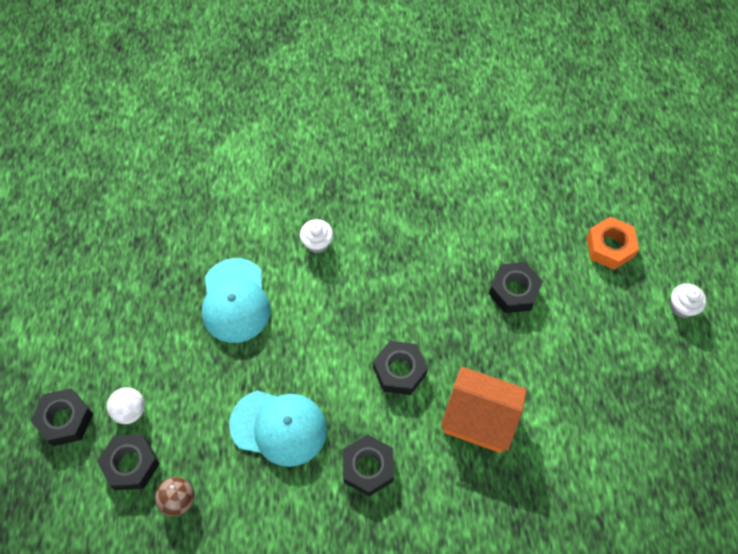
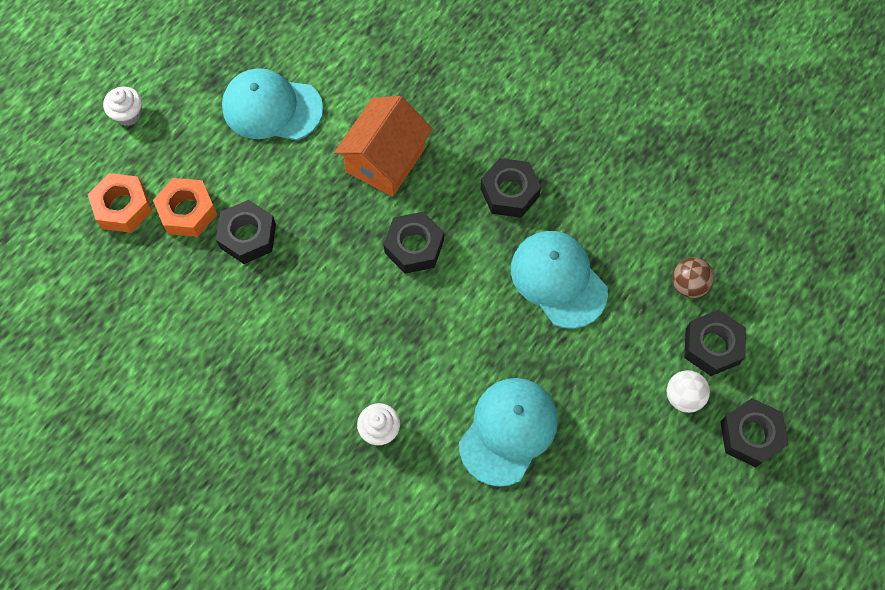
camera: 140 degrees left, 5 degrees up
orange house [441,366,527,453] -> orange house turned 60 degrees clockwise [334,96,433,197]
none -> orange nut [153,178,217,237]
none -> turquoise cap [222,68,323,140]

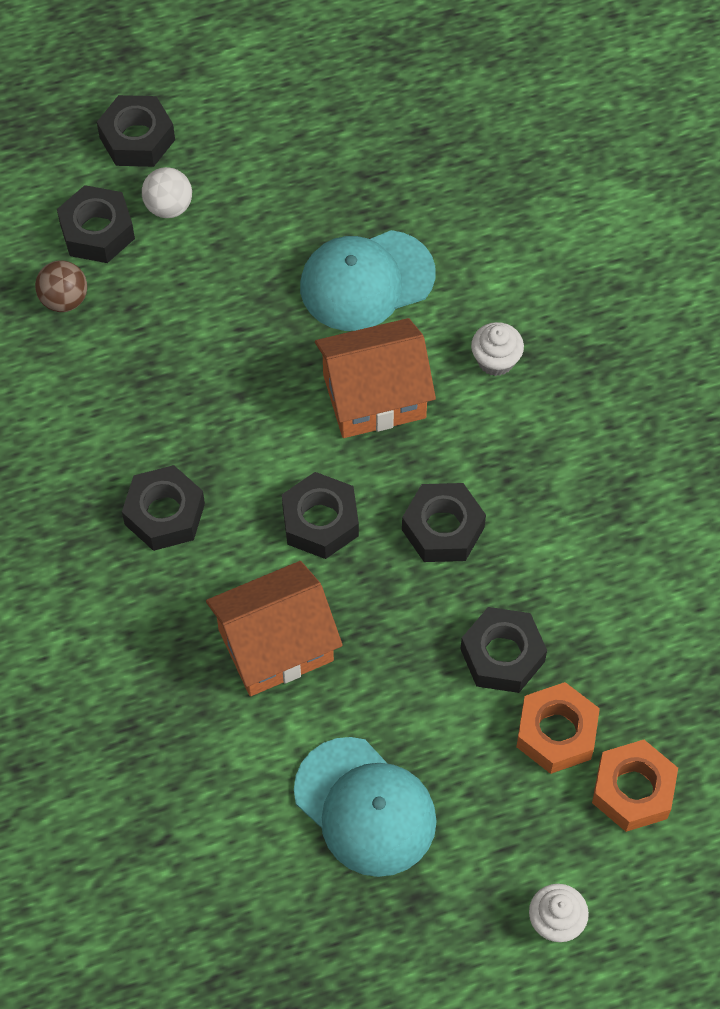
camera: 145 degrees left, 5 degrees down
turquoise cap [511,231,608,329] -> none
none -> orange house [315,318,436,438]
none -> black nut [402,483,486,562]

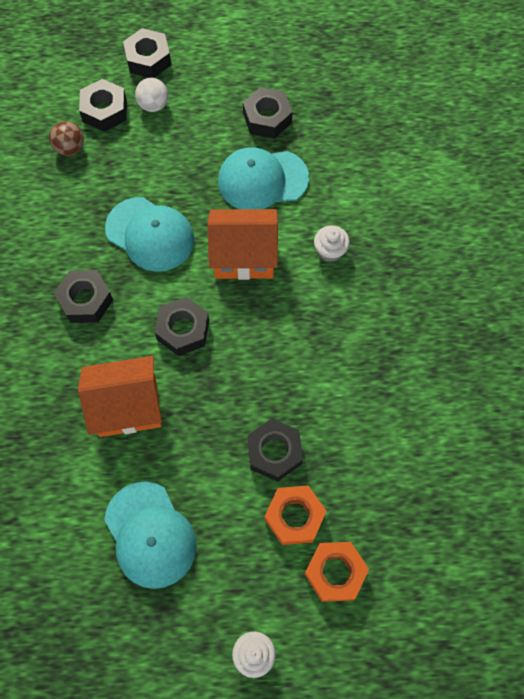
camera: 15 degrees right, 5 degrees up
black nut [402,483,486,562] -> black nut moved to [243,87,292,139]
none -> turquoise cap [105,197,194,272]

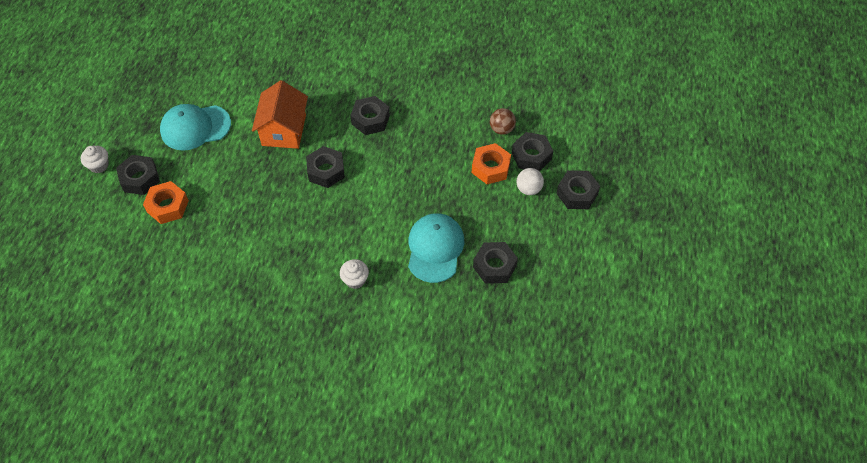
camera: 105 degrees right, 10 degrees down
turquoise cap [105,197,194,272] -> none
orange house [208,209,278,280] -> none
black nut [247,419,303,482] -> black nut moved to [116,155,160,195]
orange nut [305,542,369,602] -> orange nut moved to [472,143,511,184]

